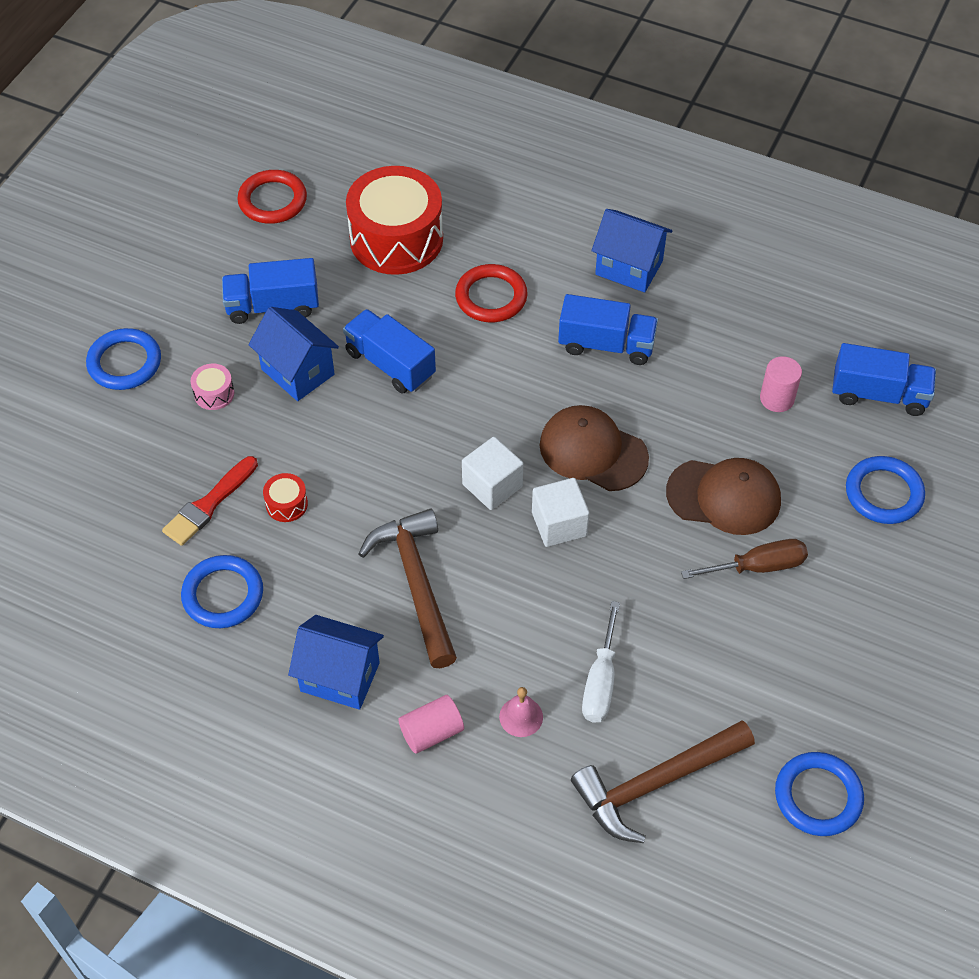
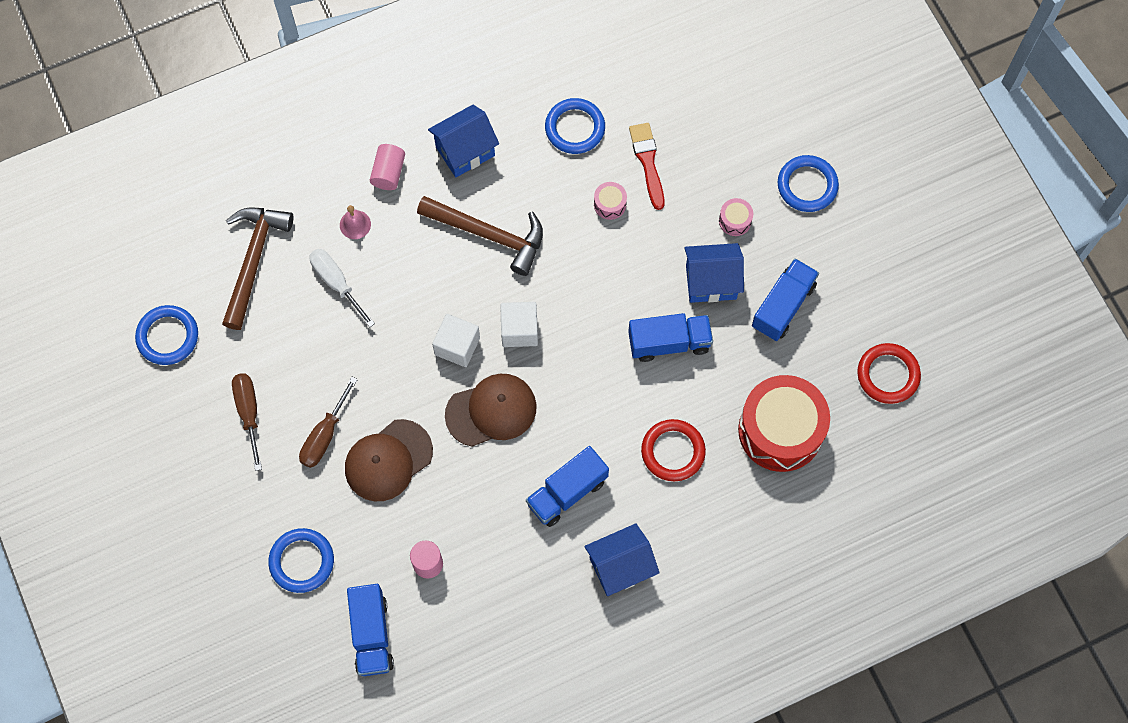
camera: 130 degrees right, 15 degrees up
red drum [263,473,308,522] -> pink drum [594,182,627,220]
blue truck [832,343,936,416] -> blue truck turned 60 degrees counterclockwise [347,584,394,676]
none -> brown screwdriver [232,373,262,471]

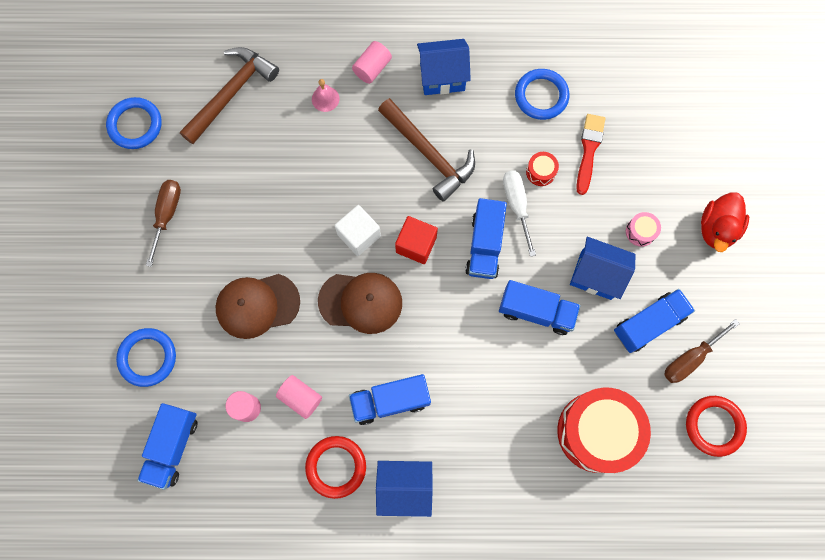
camera: 25 degrees right, 5 degrees up
brown screwdriver [299,377,358,468] -> brown screwdriver moved to [664,319,740,383]
white screwdriver [310,249,375,327] -> white screwdriver moved to [503,170,536,257]
white cube [500,302,538,347] -> red cube [395,216,438,264]
pink drum [594,182,627,220] -> red drum [526,152,559,186]
red ring [641,419,706,481] -> red ring moved to [305,436,366,499]
blue ring [778,155,839,212] -> red duck [701,192,749,252]
none -> pink cylinder [276,375,322,419]
none -> blue truck [465,198,507,279]

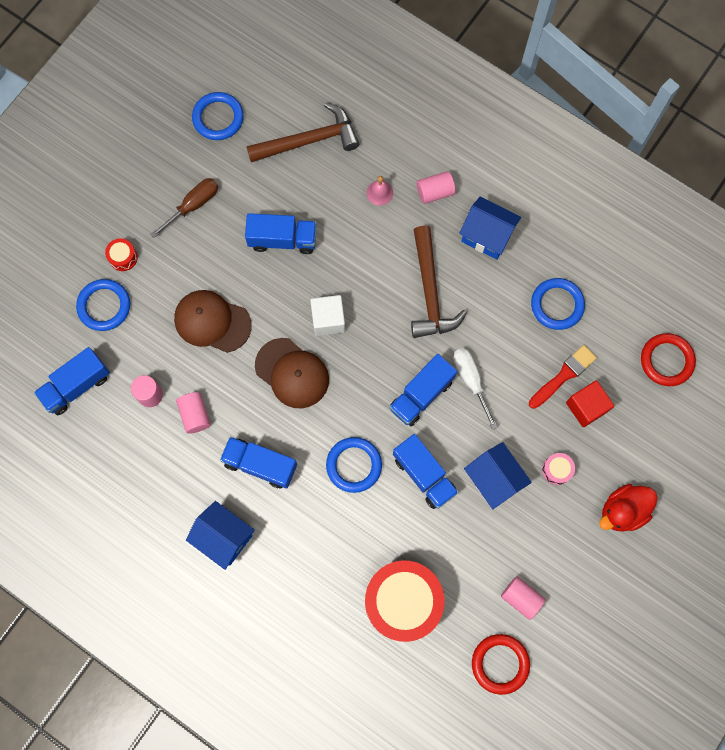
camera: 35 degrees right, 0 degrees up
red ring [305,436,366,499] -> red ring moved to [641,333,696,386]
red cube [395,216,438,264] -> red cube moved to [566,380,614,427]
white screwdriver [503,170,536,257] -> white screwdriver turned 45 degrees counterclockwise [453,348,498,430]
red drum [526,152,559,186] -> red drum moved to [105,238,138,271]
blue truck [614,289,695,353] -> blue truck moved to [245,213,317,254]
brown screwdriver [664,319,740,383] -> pink cylinder [501,576,546,620]
none -> blue ring [326,437,382,493]

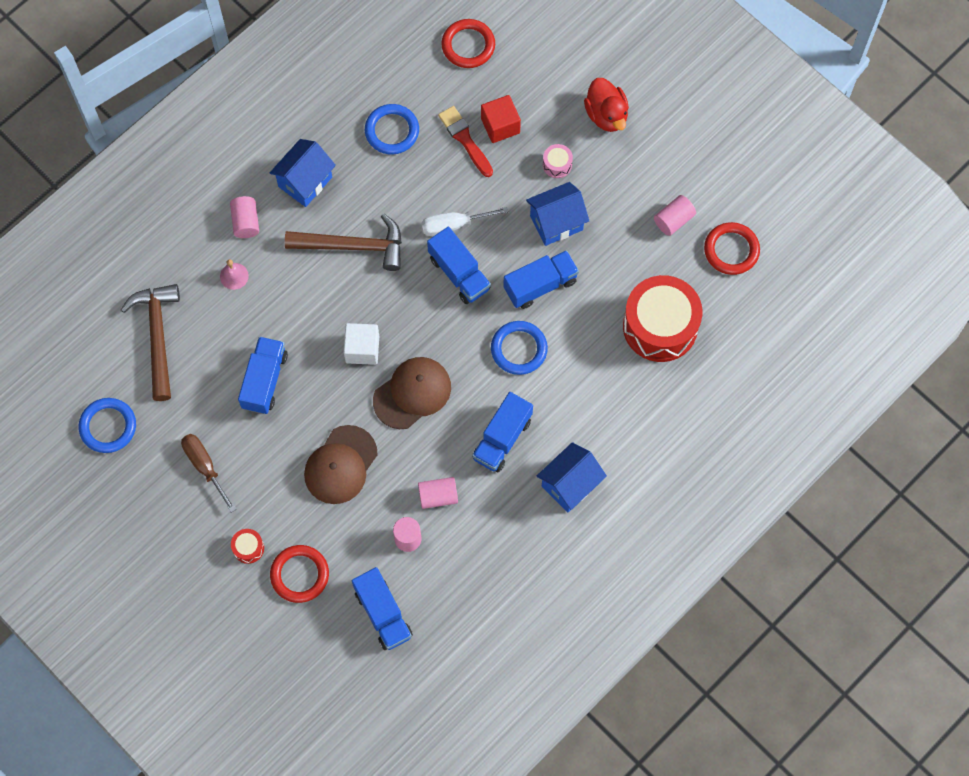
camera: 80 degrees left, 5 degrees down
blue ring [76,279,130,331] -> red ring [270,545,329,603]

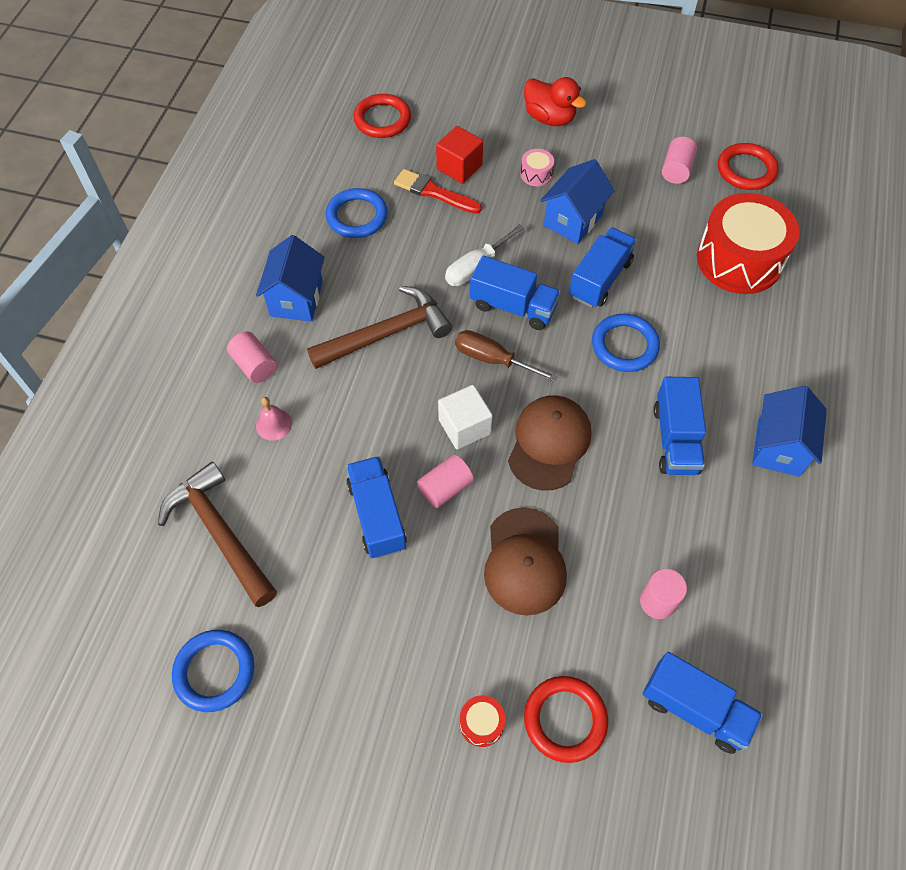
camera: 30 degrees left, 10 degrees down
brown screwdriver [181,434,236,513] -> brown screwdriver moved to [455,330,558,382]
pink cylinder [418,477,458,509] -> pink cylinder moved to [417,454,474,508]

